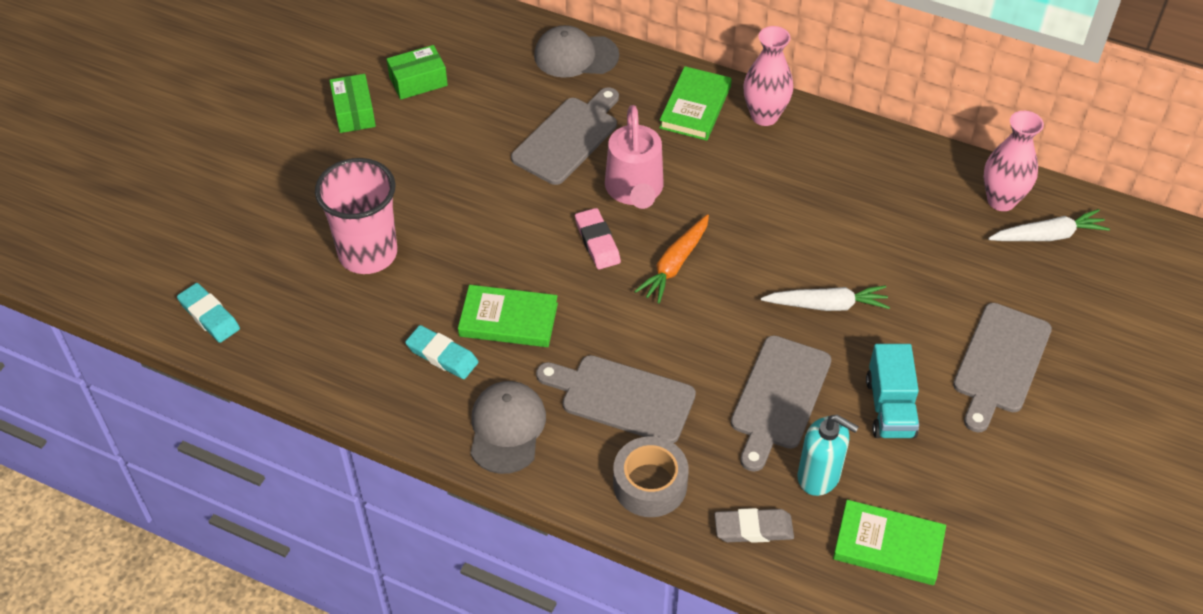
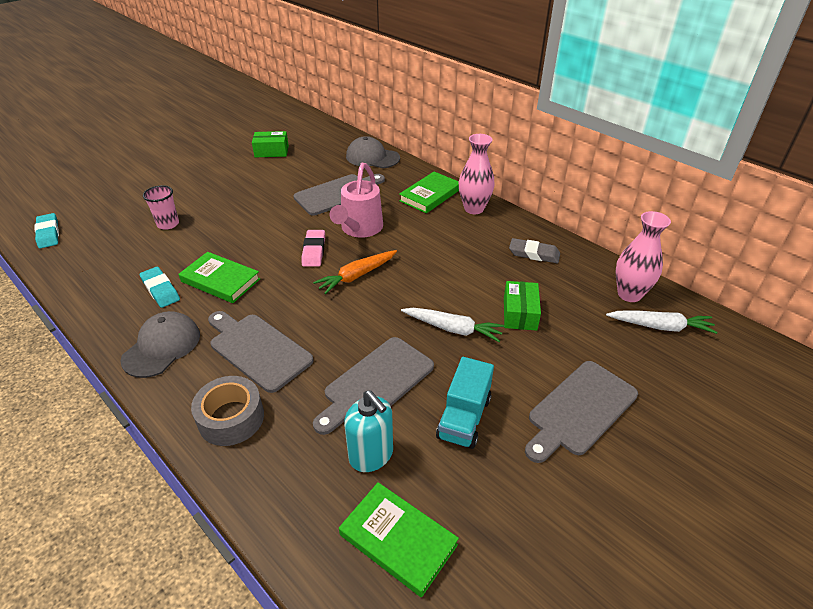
camera: 20 degrees right, 10 degrees down
pink cup [315,158,397,274] -> pink cup [143,185,179,230], size x0.53
green box [329,74,376,133] -> green box moved to [504,281,541,331]
grey eraser [714,508,794,543] -> grey eraser moved to [509,238,560,263]

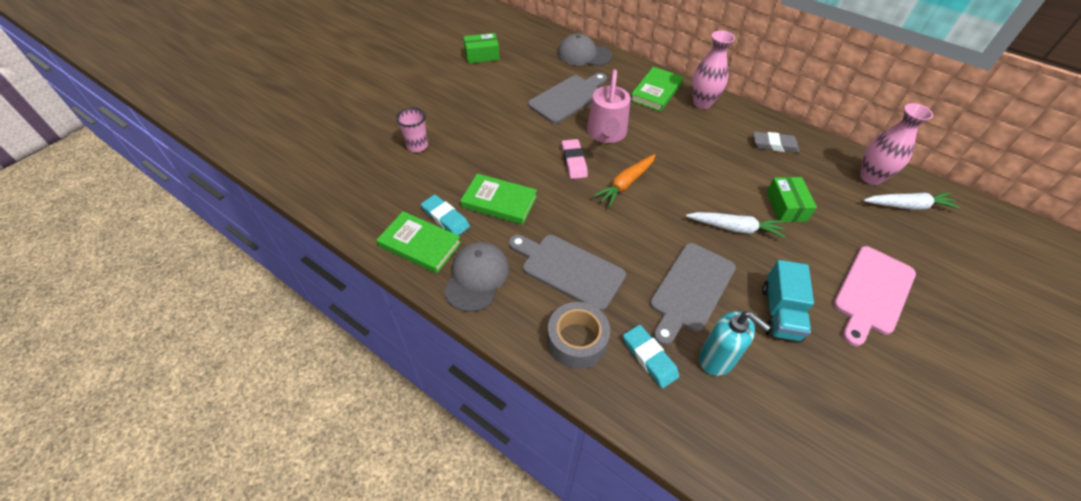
camera: 10 degrees left, 10 degrees up
turquoise eraser [34,213,59,249] -> turquoise eraser moved to [623,325,679,388]
green book [339,482,459,597] -> green book moved to [377,211,461,274]
grey cutting board [525,361,638,463] -> pink cutting board [833,246,916,346]

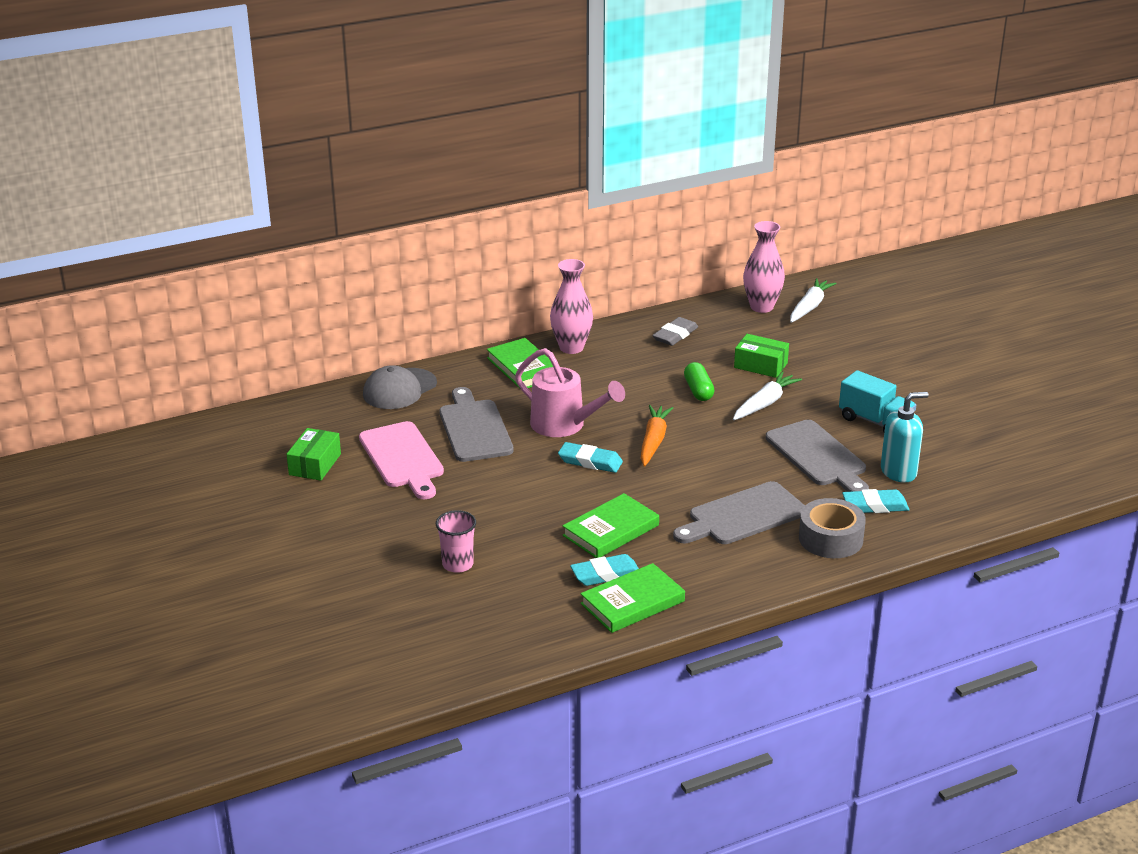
camera: 60 degrees left, 20 degrees down
grey cap [444,242,509,312] -> none
pink eraser [562,139,588,179] -> turquoise eraser [558,442,623,473]
orange carrot [593,154,656,207] -> orange carrot turned 150 degrees counterclockwise [641,405,673,466]
pink cutting board [833,246,916,346] -> pink cutting board moved to [359,421,444,499]
none -> green capsule [684,362,715,401]

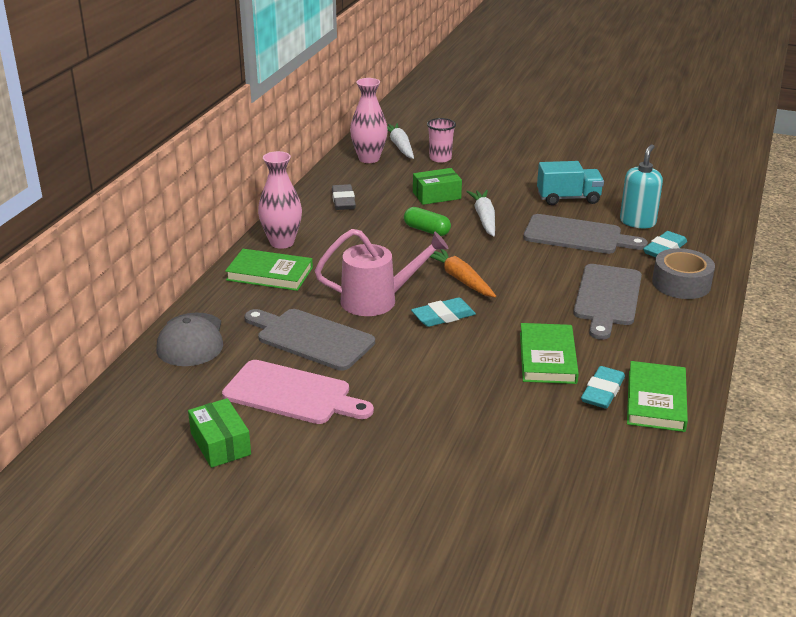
camera: 45 degrees left, 0 degrees up
pink cup [436,510,476,573] -> pink cup moved to [427,118,456,162]

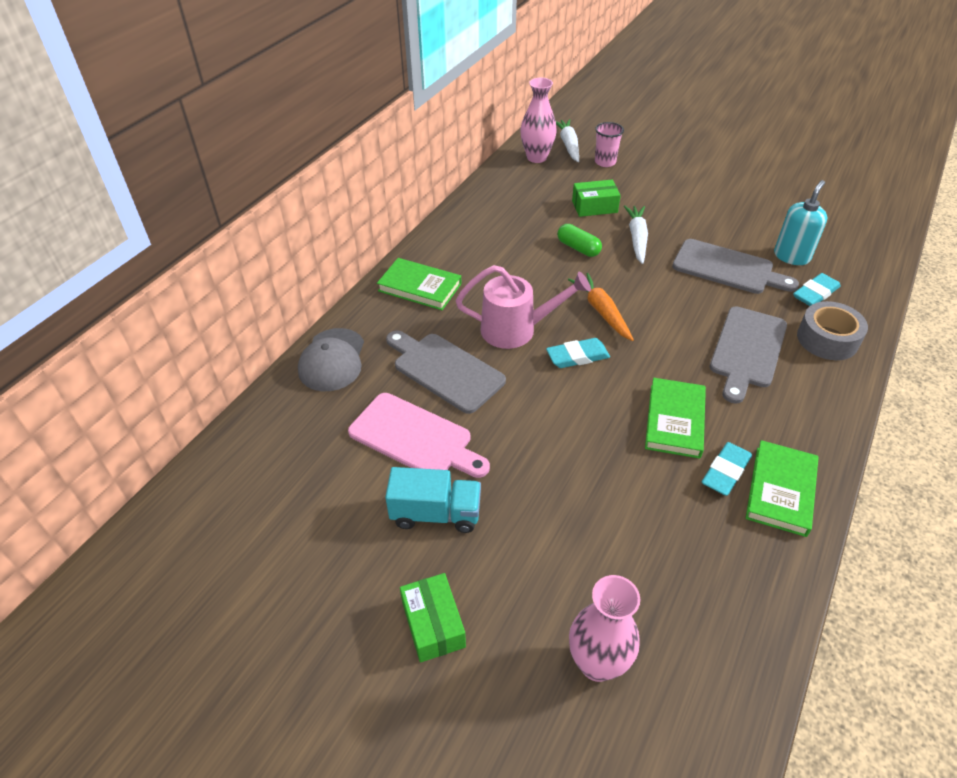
camera: 10 degrees right, 15 degrees up
green box [188,398,251,468] -> green box moved to [400,573,466,663]
pink vase [258,151,302,249] -> pink vase moved to [569,575,640,682]
grey eraser [332,184,356,210] -> none
turquoise truck [537,161,604,205] -> turquoise truck moved to [385,467,481,533]

